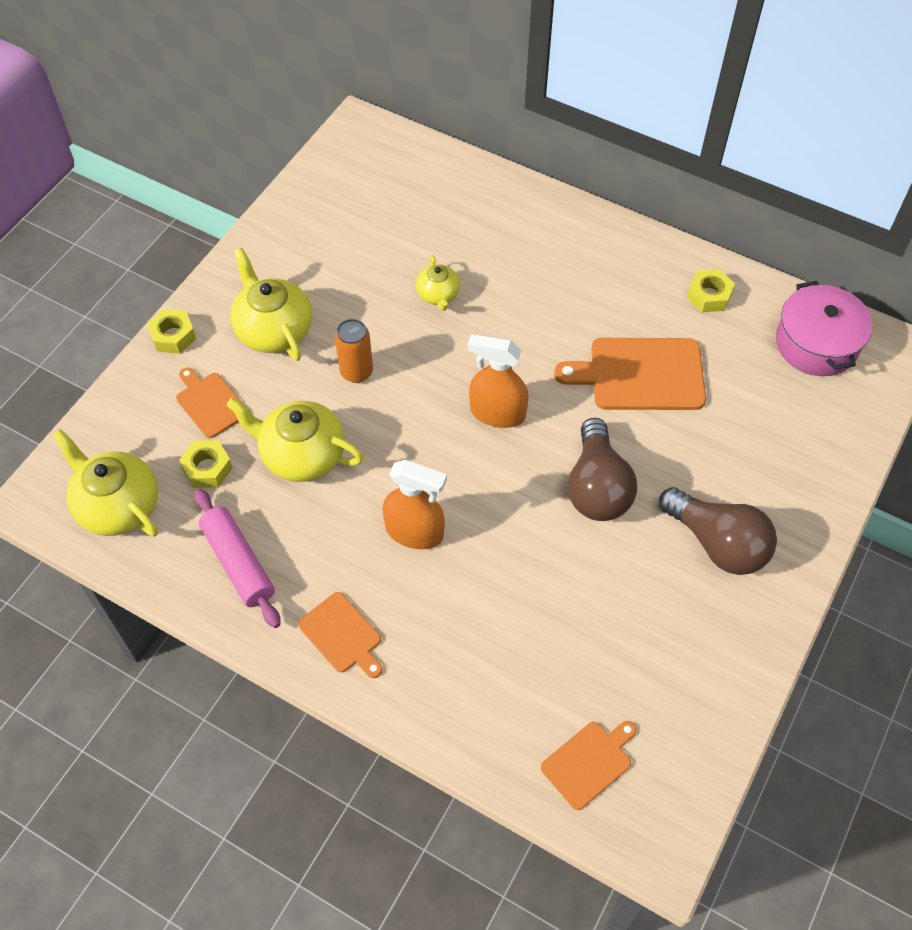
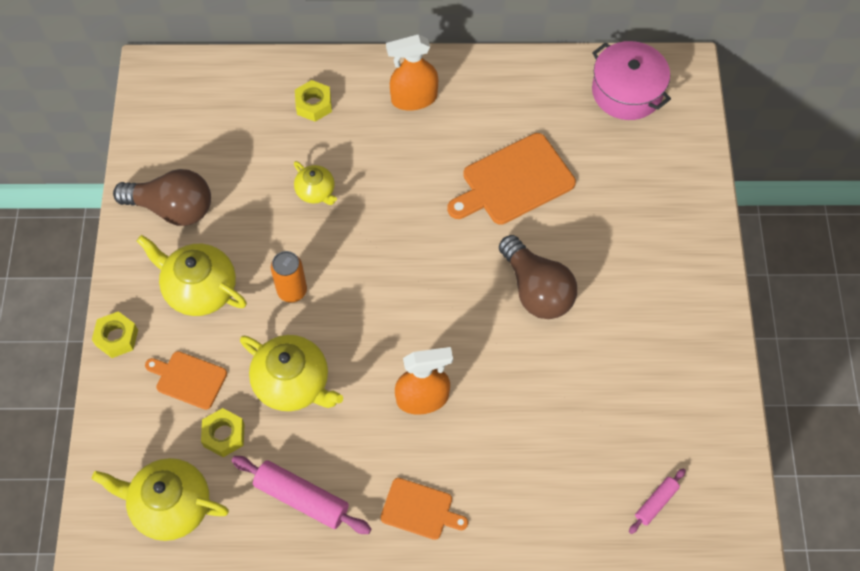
camera: 30 degrees left, 5 degrees up
yellow teapot [226,398,364,482] -> yellow teapot turned 135 degrees counterclockwise [240,335,343,411]
orange spray bottle [467,334,529,428] -> orange spray bottle moved to [386,34,438,110]
orange cutting board [541,721,636,810] -> pink rolling pin [629,468,686,534]
brown light bulb [659,487,777,575] -> brown light bulb moved to [113,169,211,226]
yellow nut [687,269,735,313] -> yellow nut moved to [295,80,332,122]

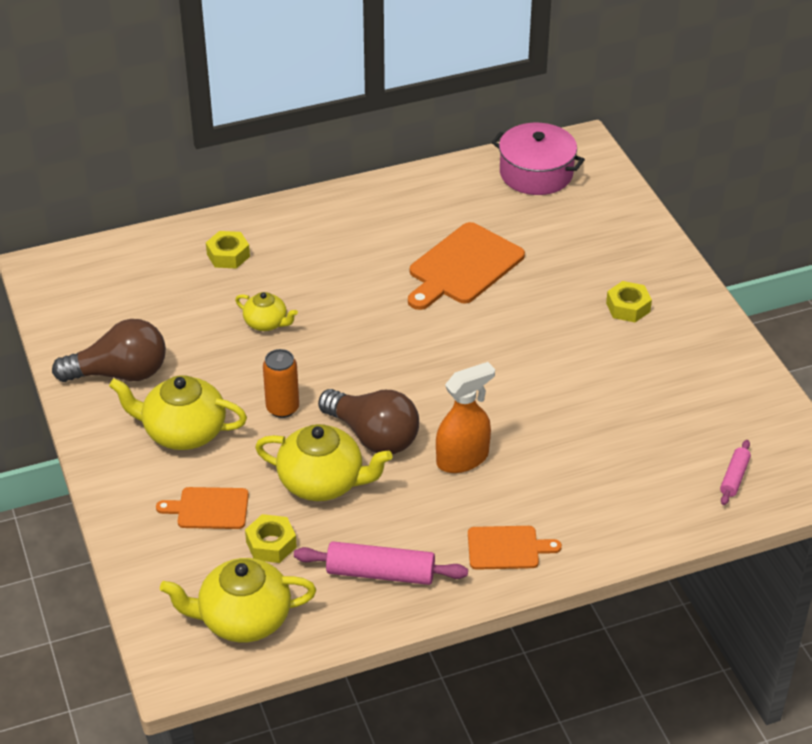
camera: 20 degrees left, 20 degrees down
yellow nut [92,311,138,358] -> yellow nut moved to [606,281,652,322]
orange spray bottle [386,34,438,110] -> none
brown light bulb [499,235,577,319] -> brown light bulb moved to [318,389,419,454]

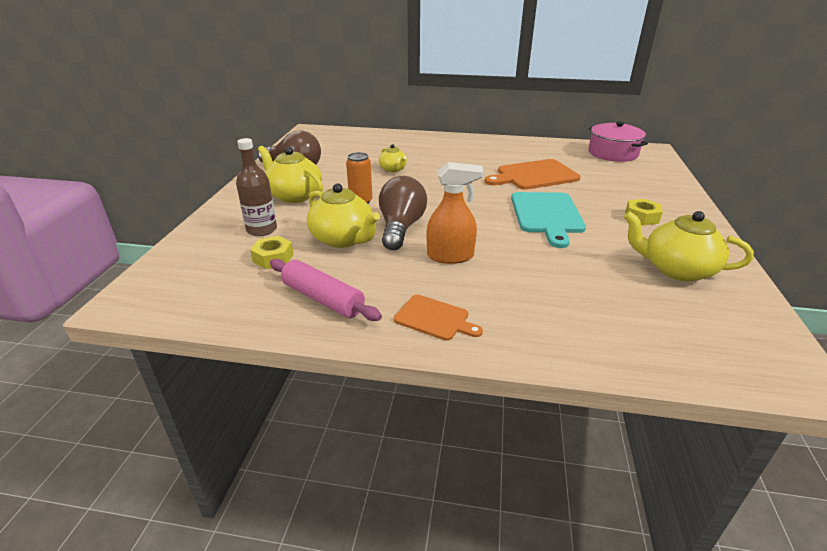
camera: 30 degrees right, 10 degrees down
orange cutting board [156,487,249,529] -> brown bottle [236,138,277,236]
yellow teapot [160,558,316,642] -> yellow teapot moved to [624,211,754,282]
yellow nut [206,231,250,269] -> none
brown light bulb [318,389,419,454] -> brown light bulb turned 150 degrees counterclockwise [379,176,427,250]
pink rolling pin [720,440,751,505] -> none
none -> turquoise cutting board [511,192,586,248]

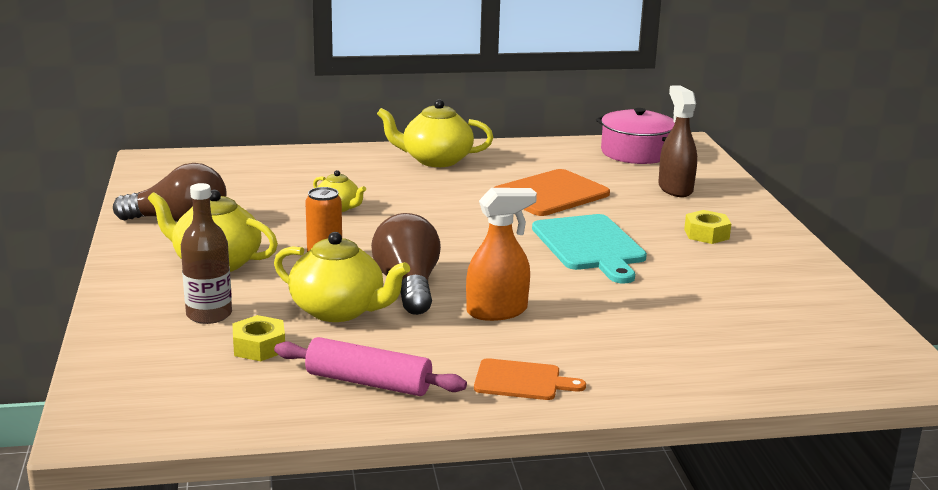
camera: 20 degrees left, 10 degrees down
yellow teapot [624,211,754,282] -> yellow teapot moved to [377,99,493,167]
none -> brown spray bottle [658,85,697,197]

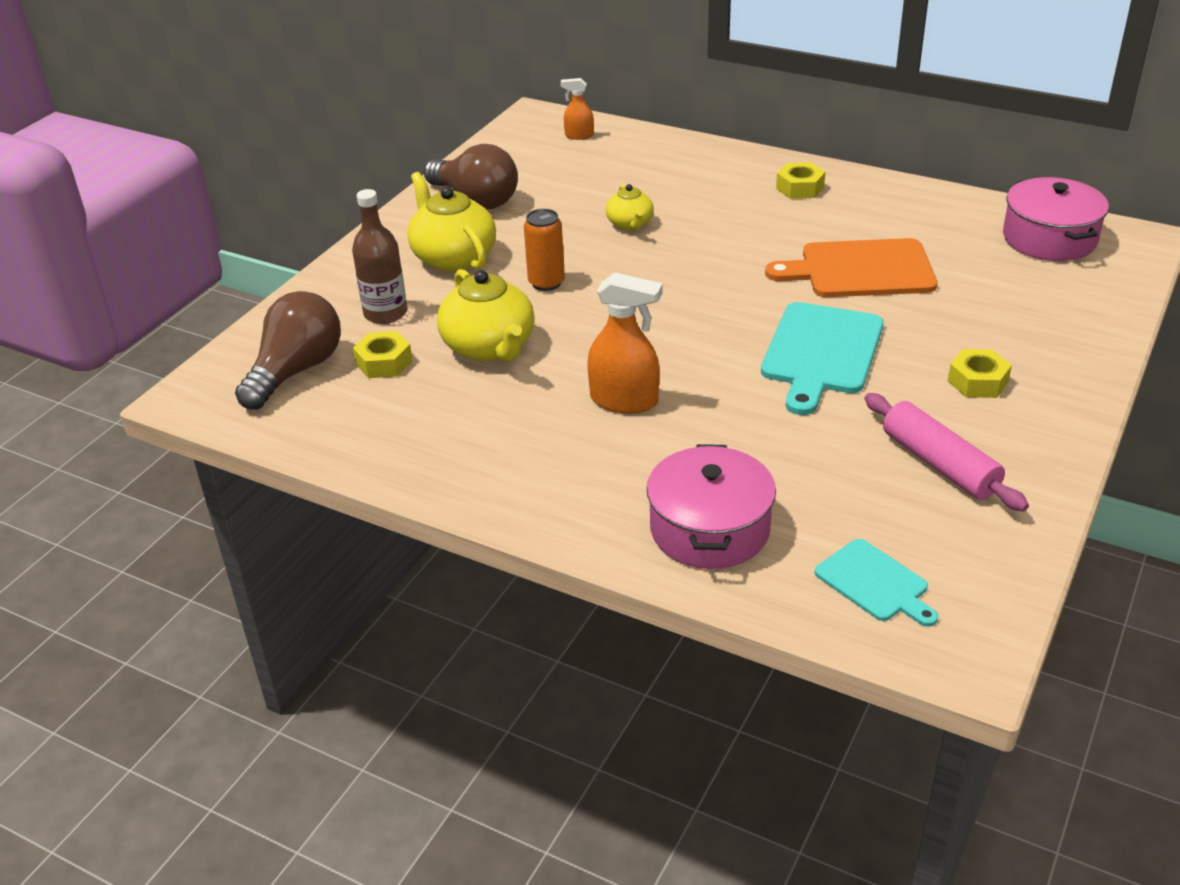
camera: 40 degrees right, 15 degrees up
pink rolling pin [274,337,467,396] -> pink rolling pin moved to [864,393,1029,512]
brown light bulb [371,213,441,315] -> brown light bulb moved to [235,291,341,410]
yellow teapot [377,99,493,167] -> yellow nut [776,162,825,199]
orange cutting board [474,358,586,400] -> none
brown spray bottle [658,85,697,197] -> none
none -> orange spray bottle [560,78,594,140]
none -> pink pot [647,444,776,569]
none -> turquoise cutting board [815,539,938,627]

